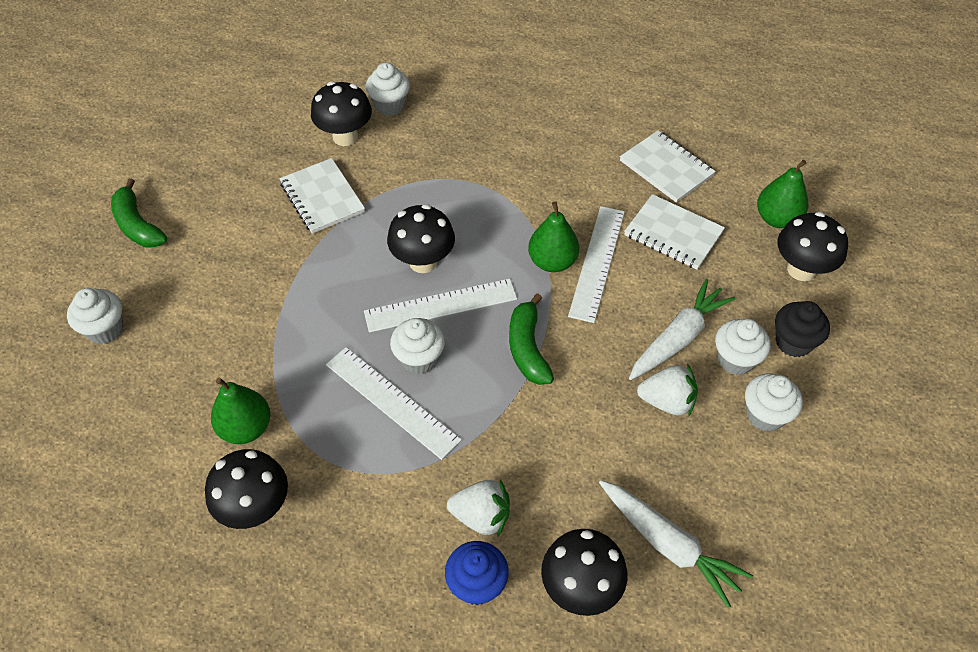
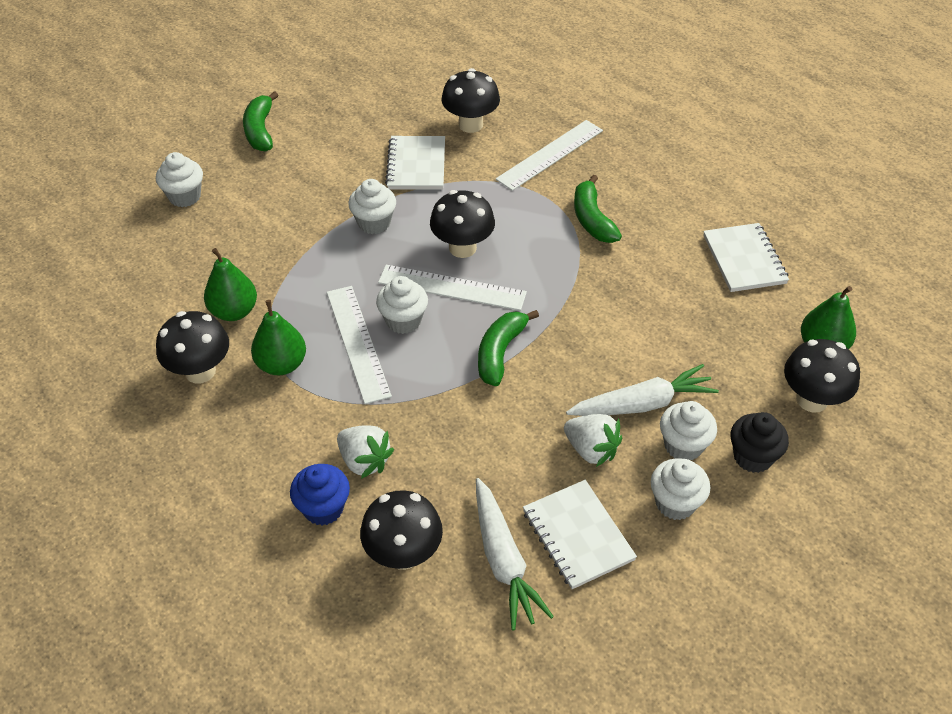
camera: 30 degrees right, 5 degrees down
white cupcake [366,63,410,116] -> white cupcake moved to [348,179,396,234]
green pear [528,201,579,272] -> green pear moved to [251,300,306,375]
white ruler [568,206,625,323] -> white ruler moved to [496,120,603,191]
white notebook [624,194,725,270] -> white notebook moved to [523,480,637,589]
none -> green banana [574,175,622,243]

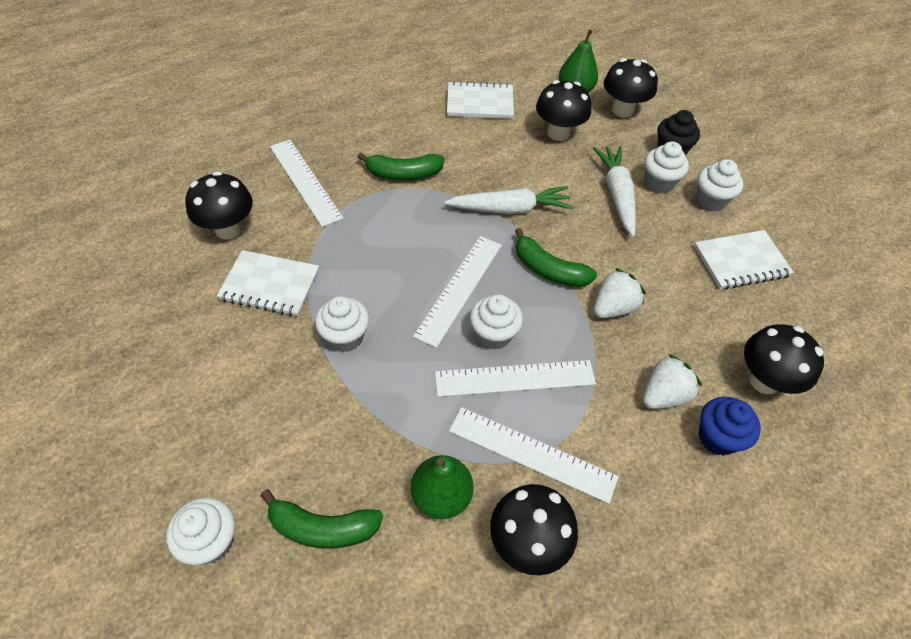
camera: 80 degrees left, 5 degrees up
green banana [243,91,278,152] -> green banana moved to [260,489,383,549]
green pear [251,300,306,375] -> white ruler [449,407,619,504]
black mushroom [430,190,495,258] -> black mushroom moved to [536,80,591,141]
white carrot [476,478,554,630] -> white carrot moved to [444,186,573,214]
white strawberry [564,414,622,467] -> white strawberry moved to [594,268,646,318]

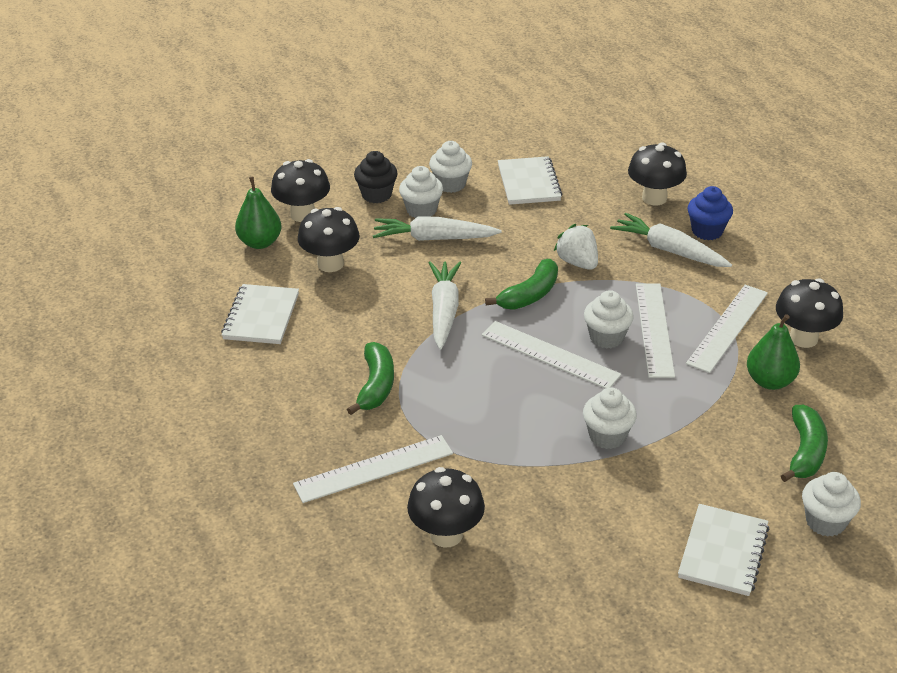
camera: 80 degrees left, 15 degrees down
white notebook [217,250,319,316] -> white notebook moved to [678,504,770,596]
white strawberry [643,354,702,409] -> white carrot [610,213,732,267]

